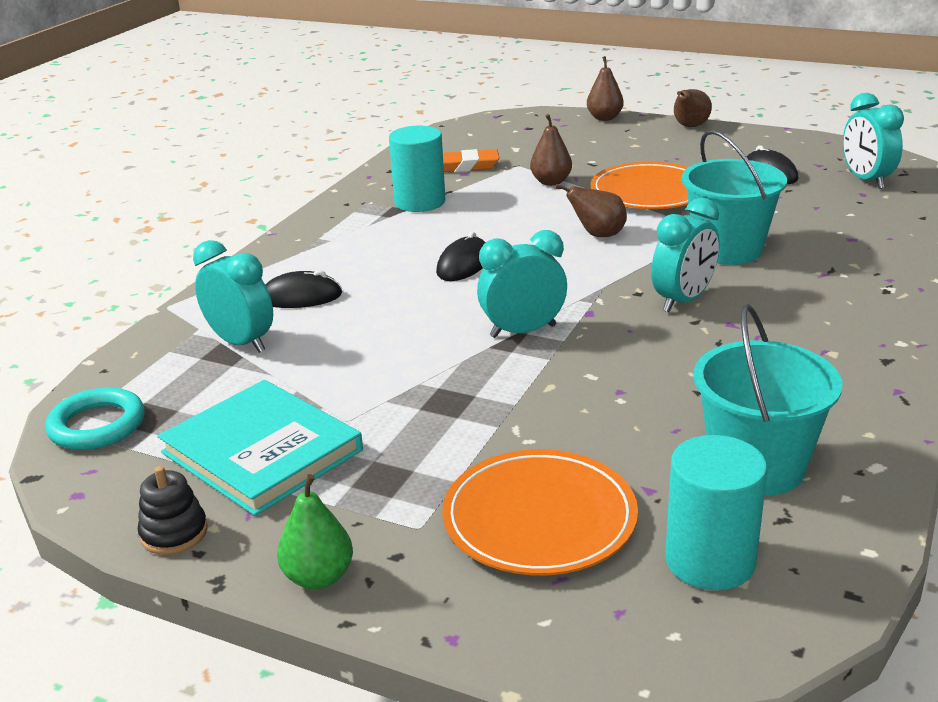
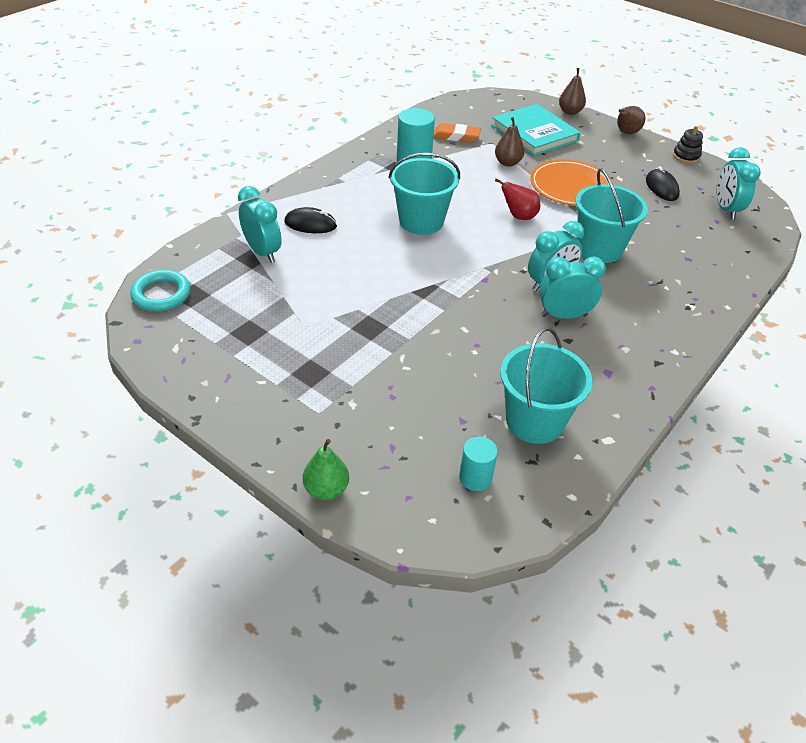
camera: 10 degrees right, 15 degrees up
black stacking toy [138,466,208,555] -> black stacking toy moved to [673,126,703,164]
turquoise book [157,380,363,516] -> turquoise book moved to [491,104,581,156]
green pear [277,474,353,589] -> green pear moved to [303,439,349,500]
black mouse [436,232,486,281] -> turquoise bucket [389,153,460,235]
orange plate [442,449,638,575] -> none
turquoise clock [477,230,567,338] -> turquoise clock moved to [539,257,606,319]
brown pear [555,184,627,237] -> red pear [495,178,540,220]
turquoise cylinder [665,435,767,590] -> turquoise cylinder [459,437,498,491], size x0.62

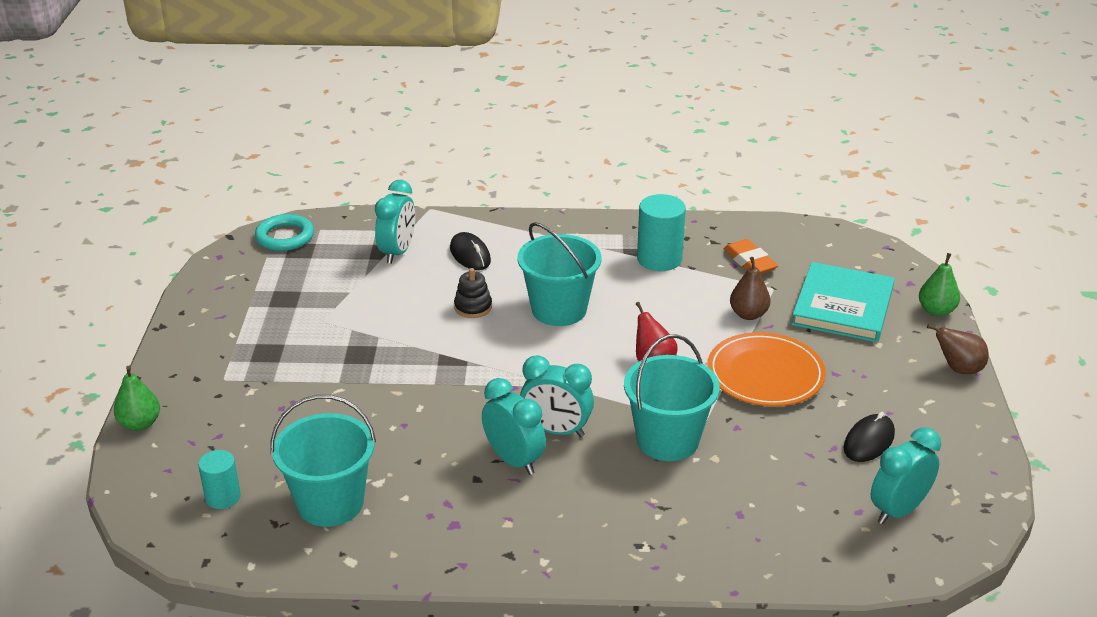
camera: 55 degrees right, 10 degrees down
brown pear [559,68,586,115] -> green pear [919,253,960,316]
black stacking toy [673,126,703,164] -> black stacking toy moved to [454,268,492,318]

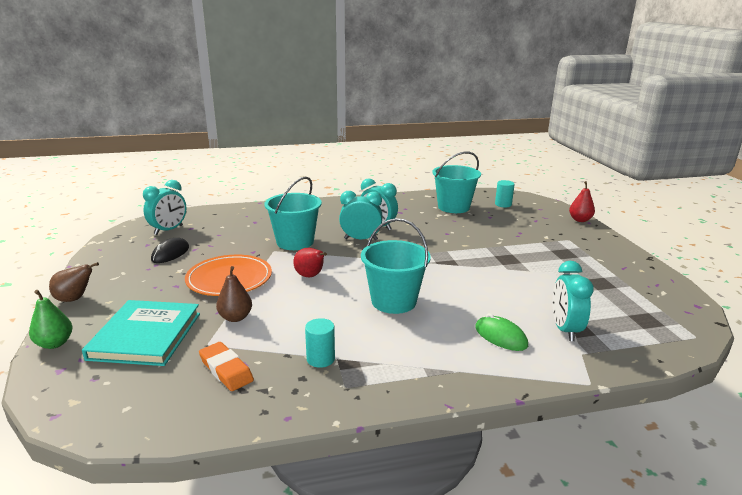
camera: 165 degrees right, 10 degrees down
green pear [114,366,160,431] -> red pear [569,181,595,222]
turquoise ring [255,214,314,251] -> none
black mouse [450,232,491,270] -> green mouse [475,313,528,351]
black stacking toy [454,268,492,318] -> none
turquoise cylinder [637,194,686,271] -> turquoise cylinder [305,318,335,368], size x0.62

